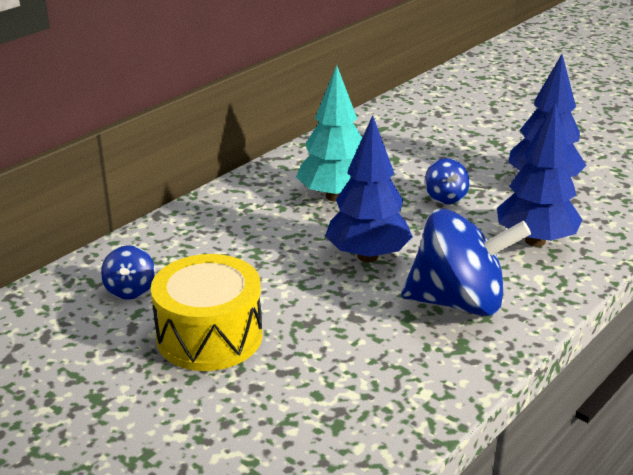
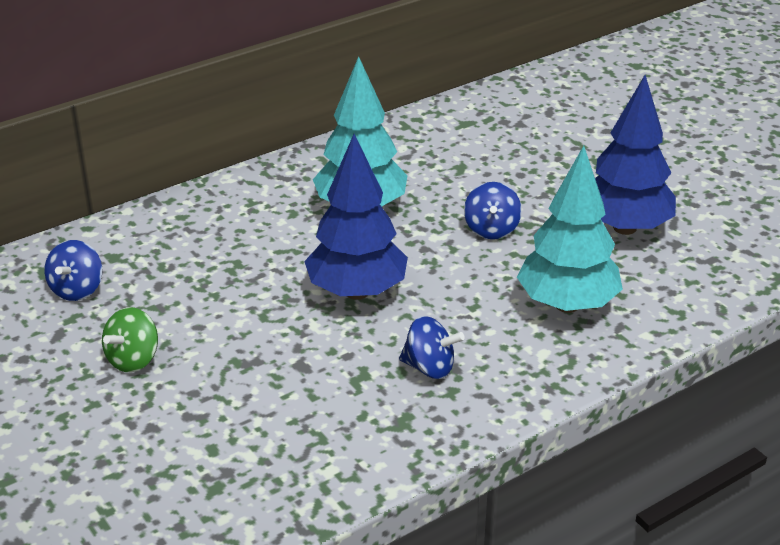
camera: 15 degrees right, 5 degrees up
yellow drum [151,254,262,371] -> green spinning top [102,307,158,372]
blue spinning top [401,209,531,316] -> blue spinning top [399,316,465,379], size x0.47
blue tree [497,102,583,247] -> turquoise tree [517,146,623,313]

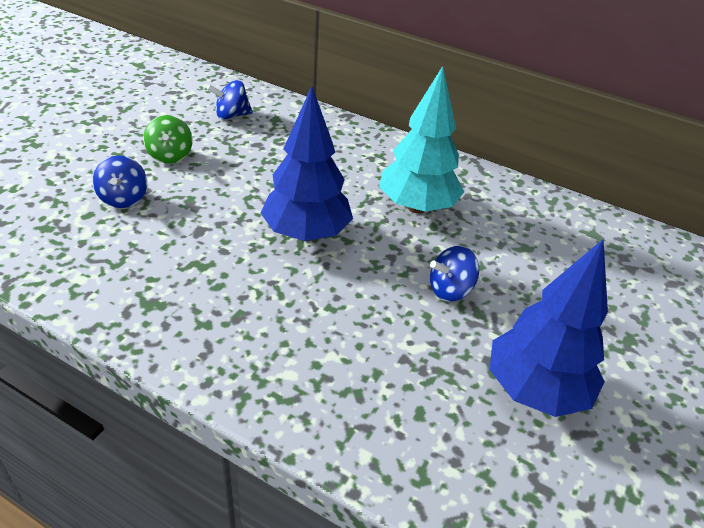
camera: 60 degrees right, 5 degrees up
green spinning top [102,307,158,372] -> green spinning top turned 105 degrees counterclockwise [143,115,193,163]
blue spinning top [399,316,465,379] -> blue spinning top moved to [93,155,147,208]
turquoise tree [517,146,623,313] -> none

